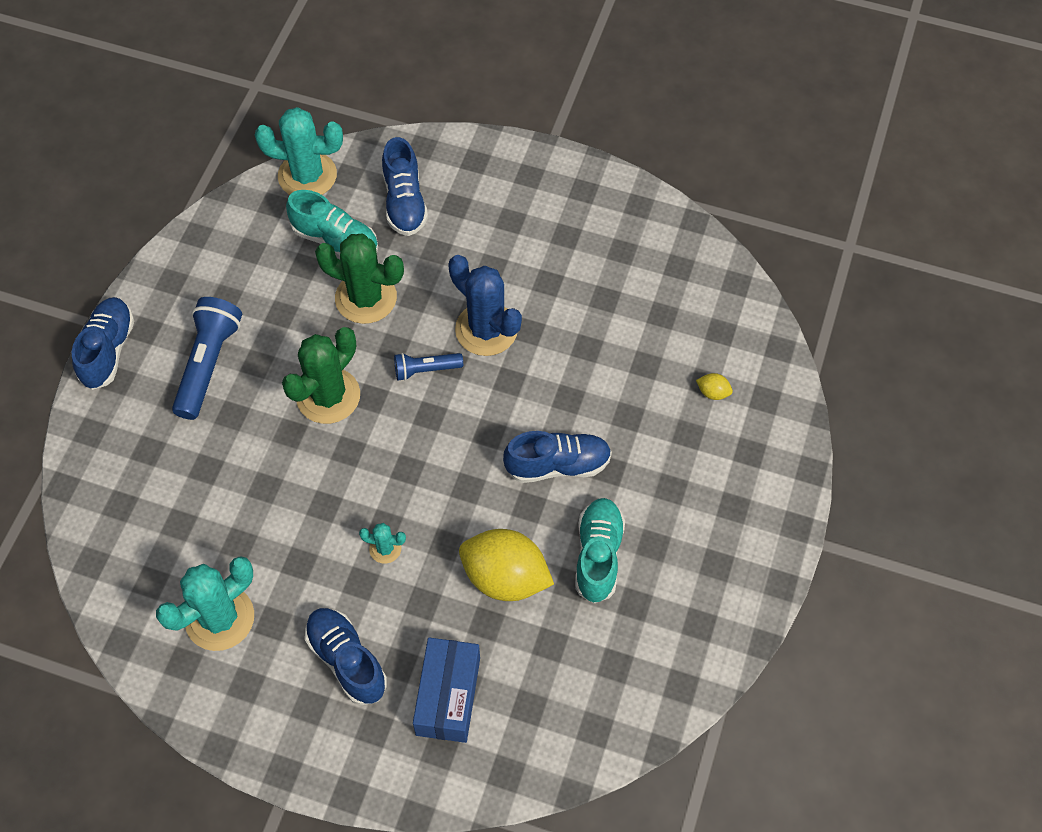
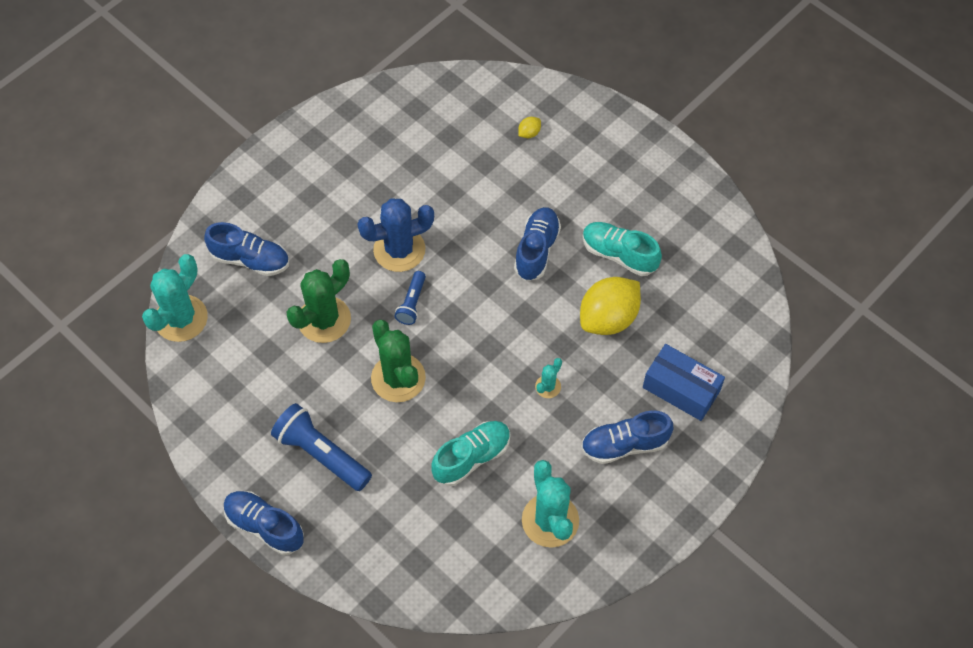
camera: 65 degrees left, 0 degrees up
turquoise shoe [286,190,378,255] -> turquoise shoe moved to [431,421,511,486]

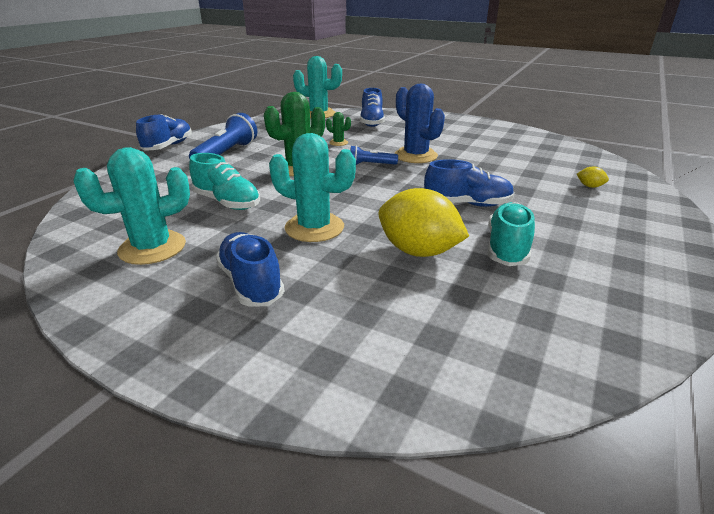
camera: 75 degrees right, 30 degrees down
green cactus [286,259,351,343] -> green cactus [326,112,351,146], size x0.47
turquoise cactus [535,358,562,398] -> turquoise cactus [269,133,356,242], size x2.11
blue box [643,344,725,421] -> none

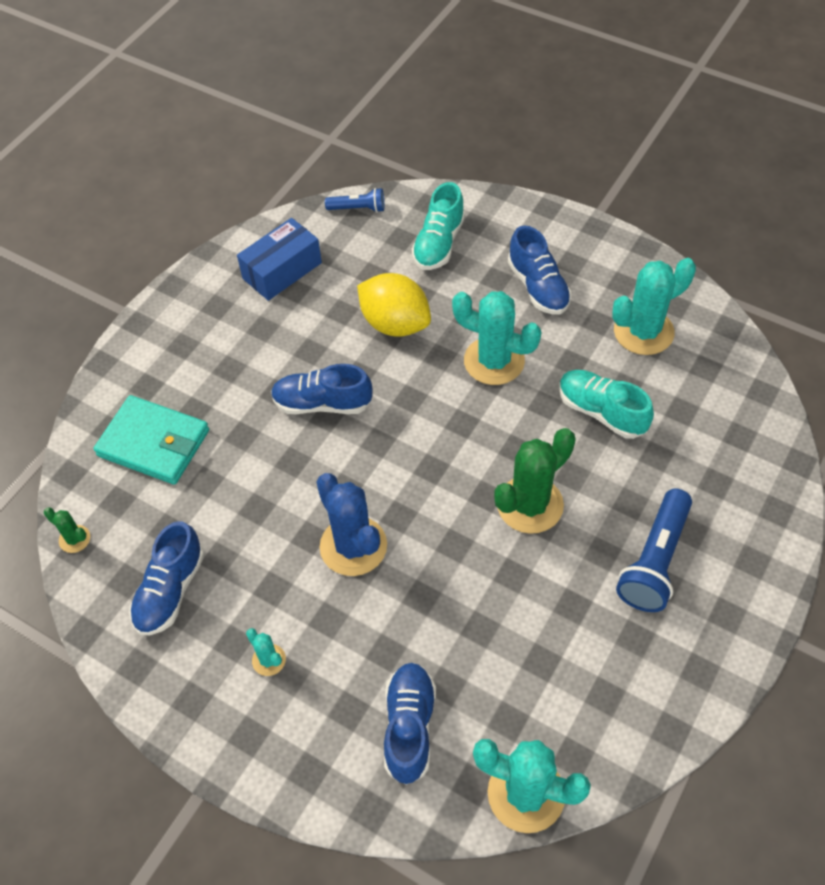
camera: 175 degrees left, 25 degrees up
blue shoe [136,114,192,151] -> blue shoe moved to [130,521,204,635]
green cactus [326,112,351,146] -> green cactus moved to [44,507,90,553]
blue flashlight [350,145,398,165] -> blue flashlight moved to [325,188,384,213]
turquoise shoe [488,202,535,266] -> turquoise shoe moved to [412,182,465,270]
yellow lemon [577,167,609,188] -> turquoise wallet [94,395,209,485]
none -> blue box [237,218,322,301]
none -> turquoise cactus [246,628,286,676]

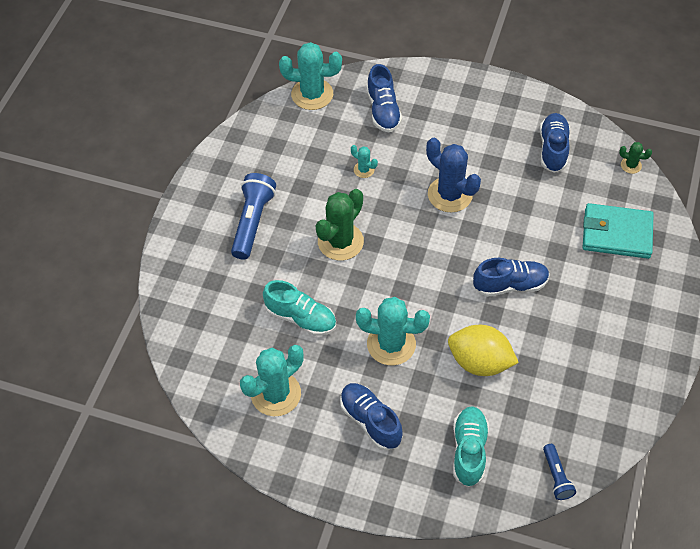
camera: 165 degrees right, 0 degrees up
blue box [237,218,322,301] -> none
turquoise cactus [246,628,286,676] -> turquoise cactus moved to [351,145,378,178]
blue flashlight [325,188,384,213] -> blue flashlight turned 90 degrees counterclockwise [543,444,576,500]

